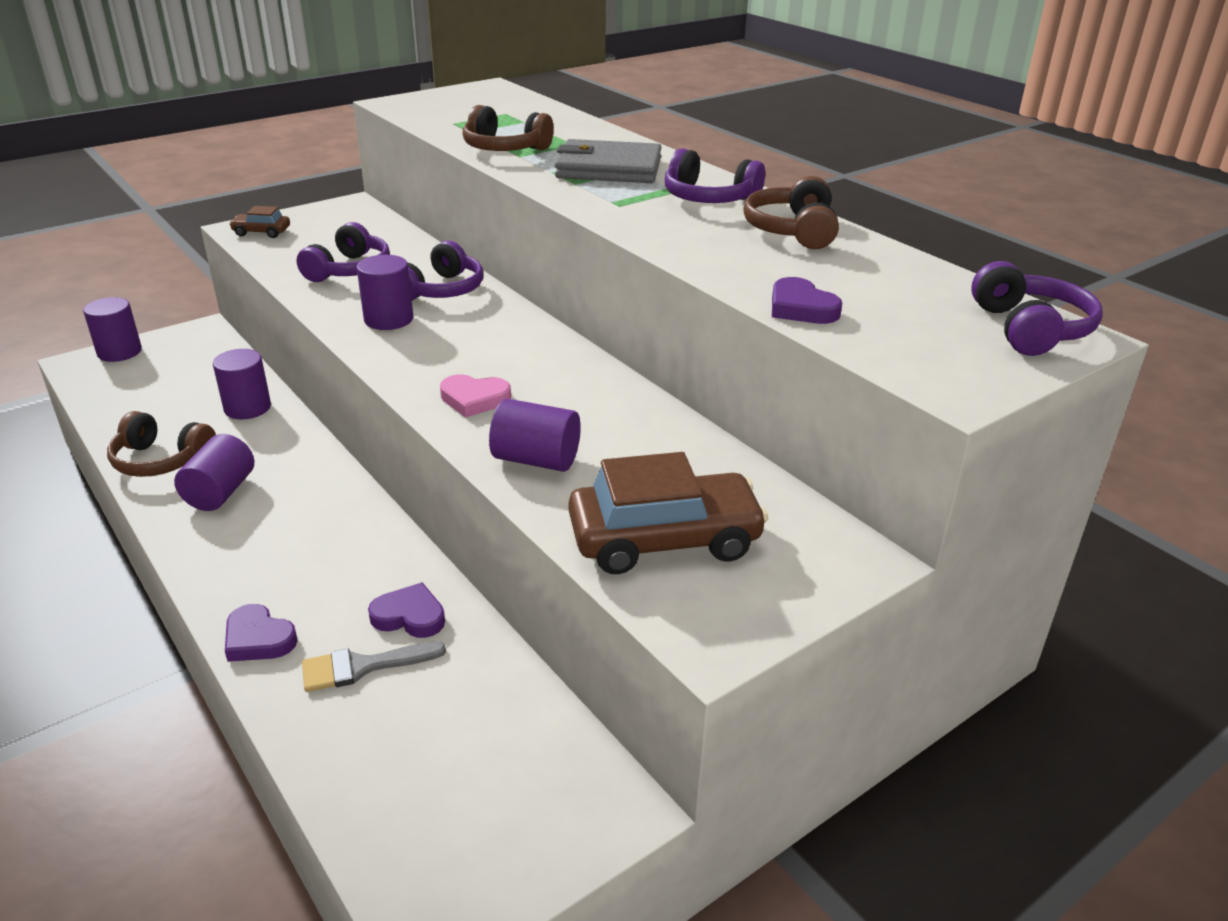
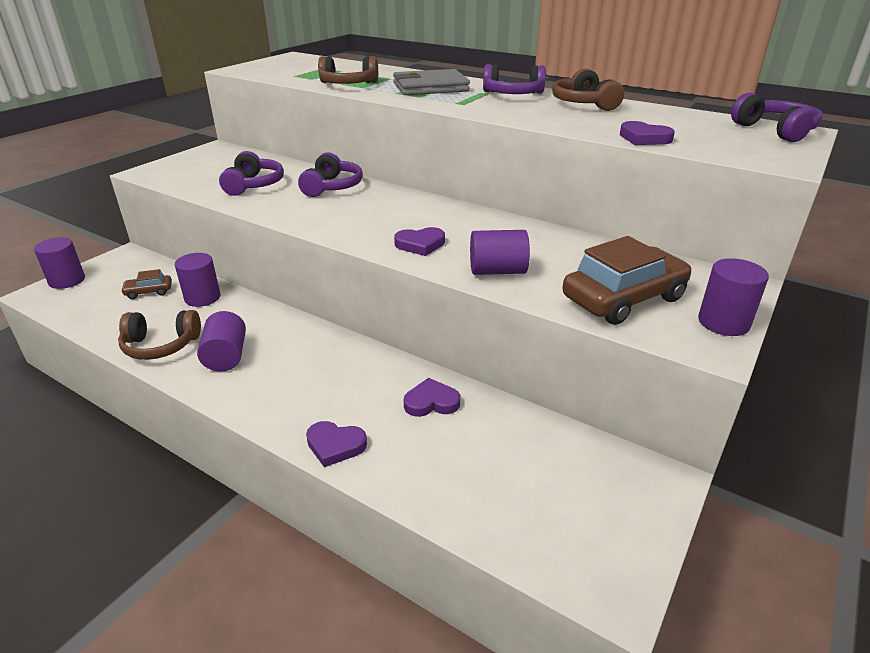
camera: 20 degrees left, 0 degrees up
brown car [229,206,290,238] -> brown car moved to [121,269,172,299]
grey brush [302,642,446,692] -> none
purple cylinder [357,255,413,330] -> purple cylinder moved to [698,258,769,336]
pink heart [440,374,511,417] -> purple heart [394,227,445,256]

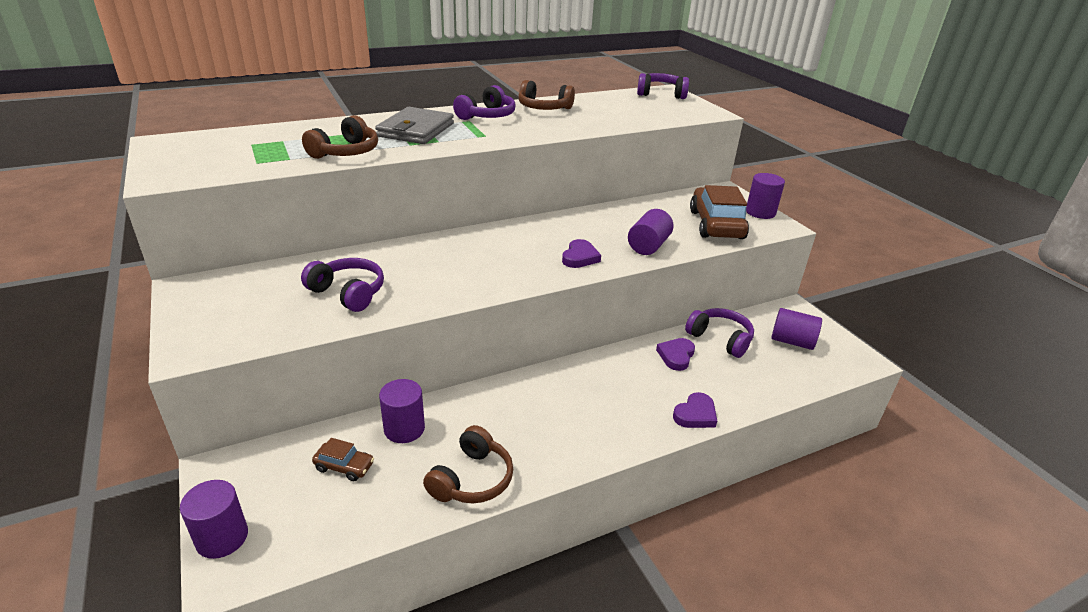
camera: 60 degrees left, 0 degrees up
brown car [121,269,172,299] -> brown car turned 90 degrees counterclockwise [312,438,374,481]
purple cylinder [197,311,246,372] -> purple cylinder moved to [771,308,822,350]
purple headphones [298,152,363,197] -> purple headphones moved to [685,308,754,358]
purple heart [620,121,675,145] -> none

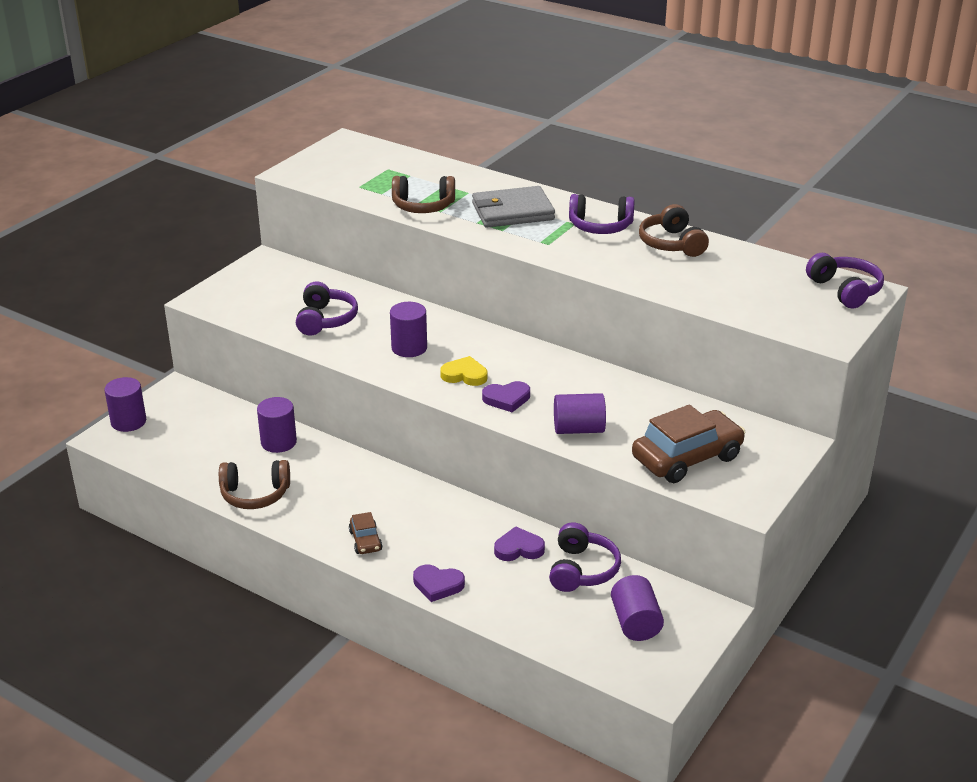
camera: 60 degrees right, 0 degrees up
brown car [312,438,374,481] -> brown car moved to [349,512,383,554]
purple cylinder [746,173,785,219] -> purple cylinder moved to [390,302,427,357]
none -> yellow heart [440,356,487,386]

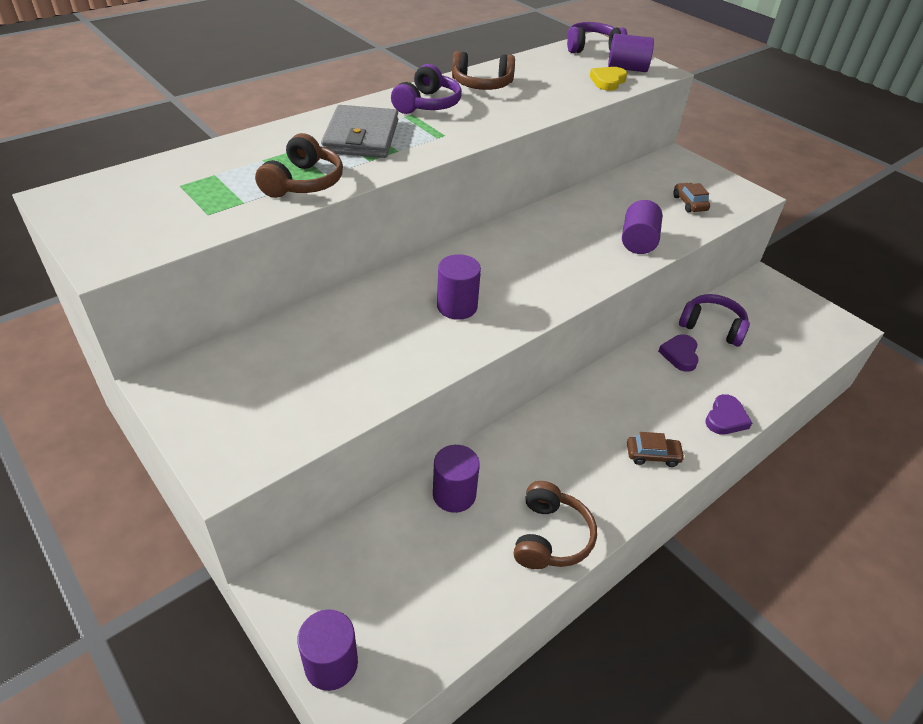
camera: 75 degrees left, 10 degrees up
purple headphones [296,281,358,336] -> none
yellow heart [440,356,487,386] -> yellow heart moved to [590,67,627,91]
purple heart [482,381,530,412] -> none
purple cylinder [611,575,664,641] -> purple cylinder moved to [608,33,654,72]
brown car [632,404,745,483] -> brown car [673,183,711,212], size x0.48

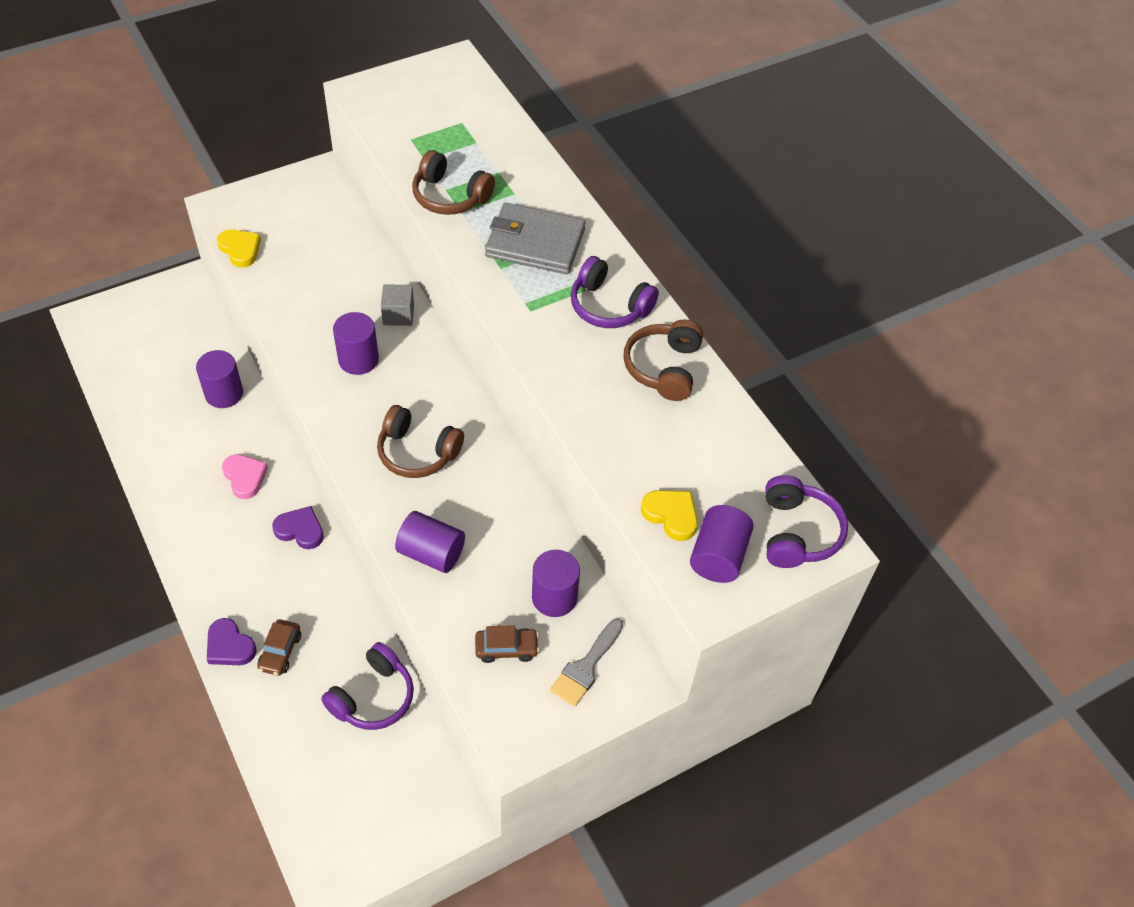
camera: 100 degrees right, 10 degrees up
purple cylinder [297,609,358,691] -> purple cylinder moved to [532,550,580,617]
brown headphones [514,481,597,569] -> brown headphones moved to [377,405,464,478]
brown car [627,432,685,467] -> brown car moved to [257,619,301,676]
purple heart [658,334,699,372] -> purple heart moved to [272,506,324,549]
none -> yellow heart [217,229,261,268]
none -> pink heart [222,454,268,499]
none -> grey cube [381,284,414,326]
none -> grey brush [550,619,623,706]

